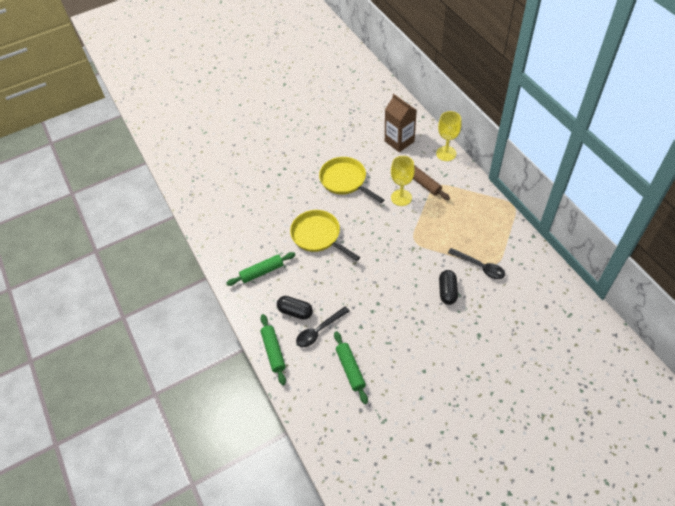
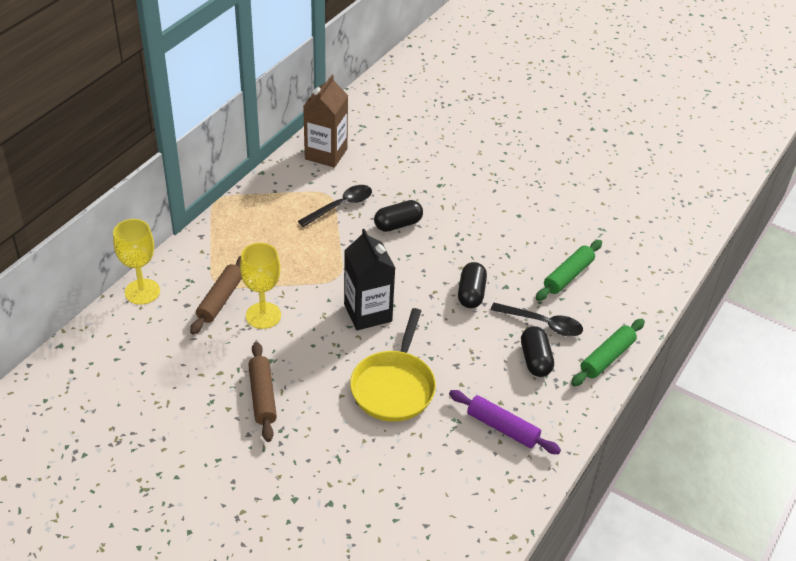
camera: 125 degrees left, 10 degrees down
green rolling pin [226,252,295,286] -> purple rolling pin [449,390,561,454]
yellow pan [319,157,384,203] -> brown rolling pin [248,342,277,442]
brown carton [385,94,417,152] -> brown carton moved to [303,75,348,168]
black spoon [448,248,505,279] -> black spoon turned 45 degrees clockwise [298,185,372,227]
none -> black carton [344,229,395,330]
none -> black capsule [458,262,487,308]

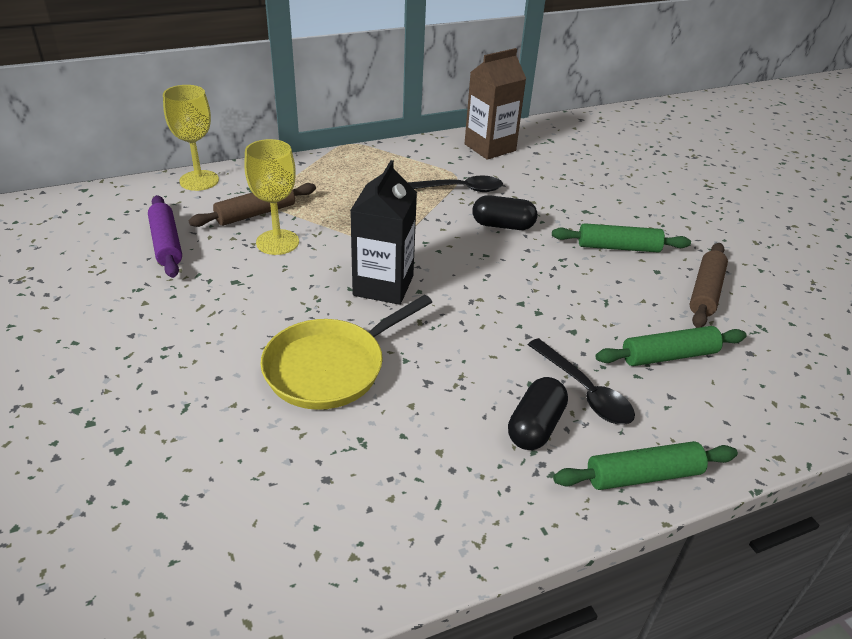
camera: 35 degrees right, 5 degrees down
brown rolling pin [248,342,277,442] -> brown rolling pin moved to [690,243,728,328]
purple rolling pin [449,390,561,454] -> purple rolling pin moved to [148,195,182,278]
black capsule [458,262,487,308] -> none
none -> green rolling pin [552,223,691,252]

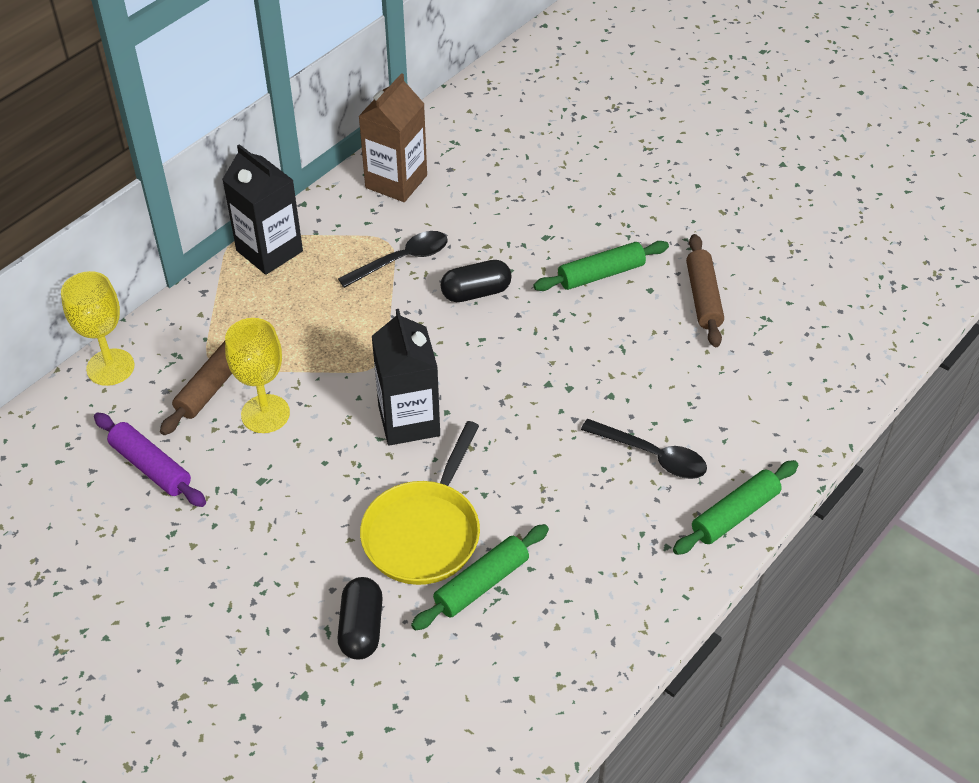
camera: 25 degrees left, 10 degrees up
black capsule [508,377,568,450] -> black capsule moved to [338,577,383,660]
green rolling pin [596,326,747,366] -> green rolling pin moved to [411,524,549,631]
none -> black carton [222,144,303,275]

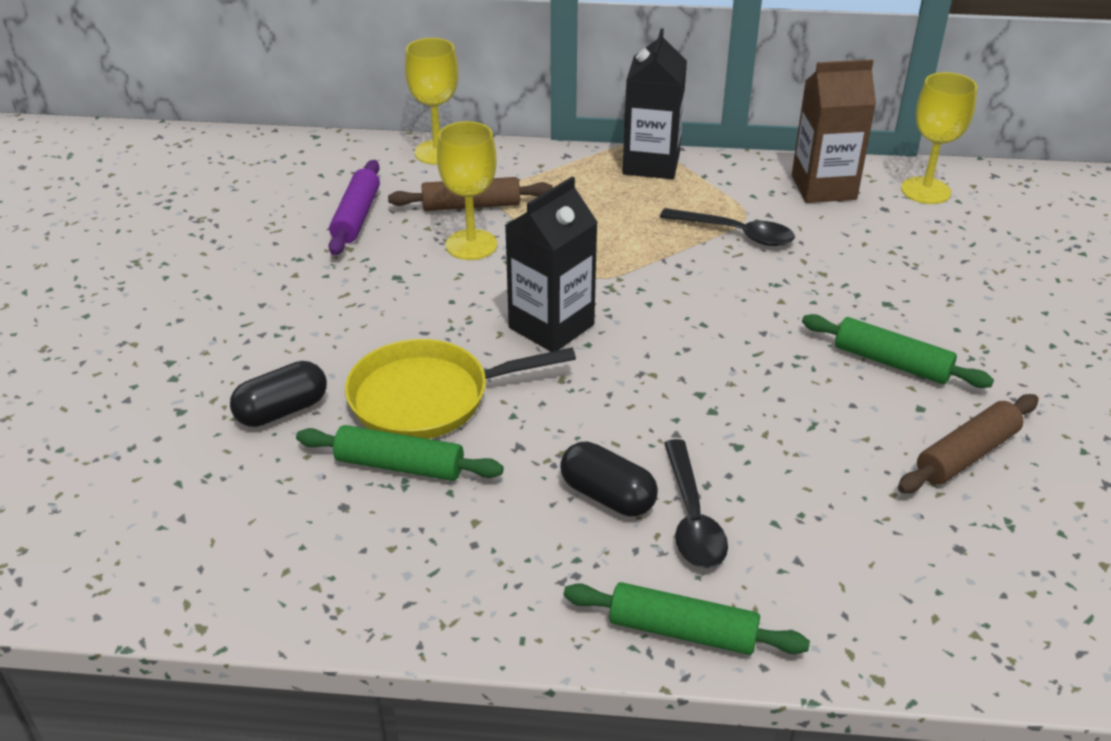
camera: 55 degrees right, 10 degrees down
black capsule [440,260,512,302] -> black capsule moved to [560,441,658,516]
none -> yellow goblet [901,72,977,204]

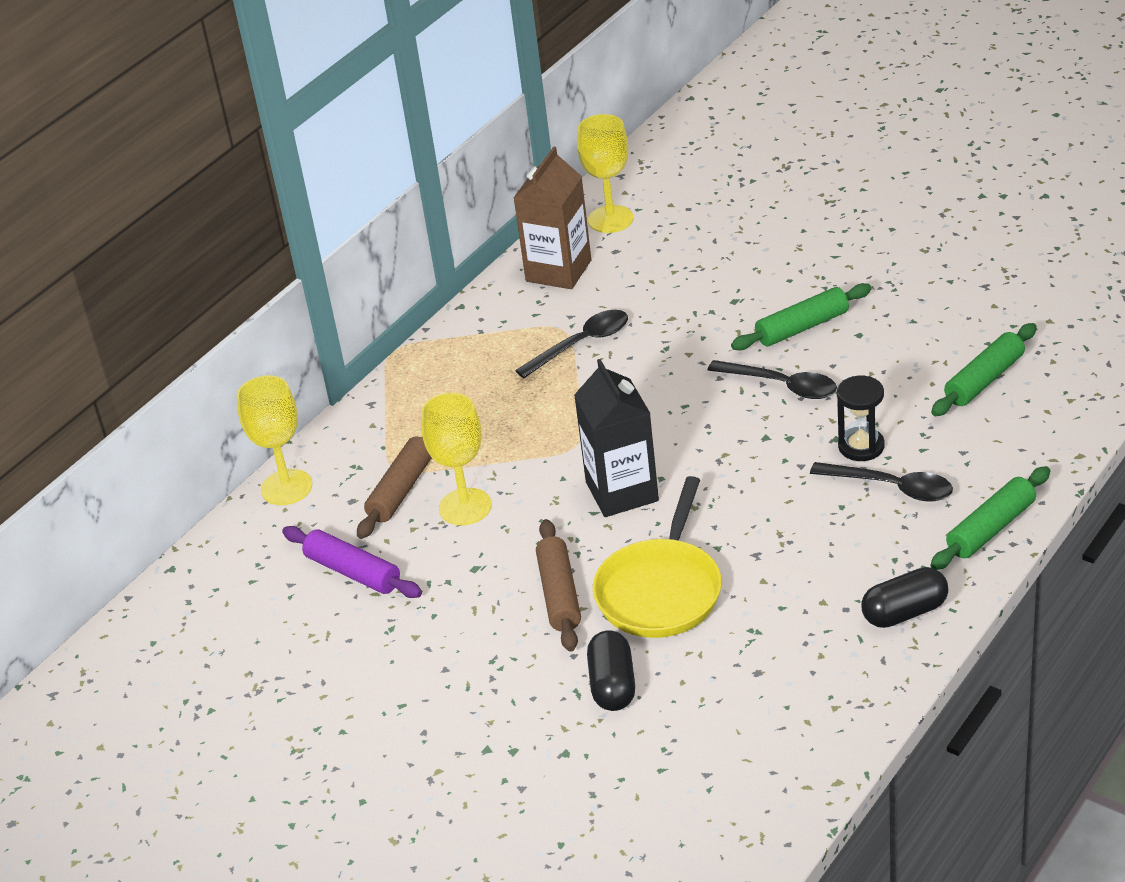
camera: 55 degrees left, 0 degrees up
green rolling pin [296,425,504,481] -> green rolling pin moved to [931,323,1037,416]
black capsule [560,441,658,516] -> black capsule moved to [861,567,948,628]
black carton [623,28,687,179] -> none
brown rolling pin [898,394,1039,493] -> brown rolling pin moved to [536,519,581,652]
none -> black spoon [708,360,837,399]
none -> black hourglass [837,376,885,461]

